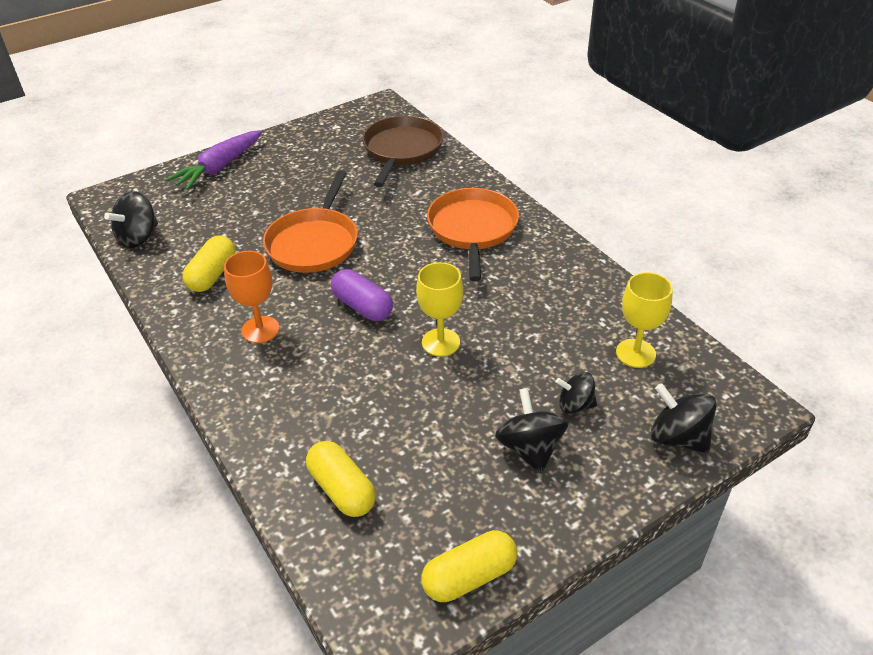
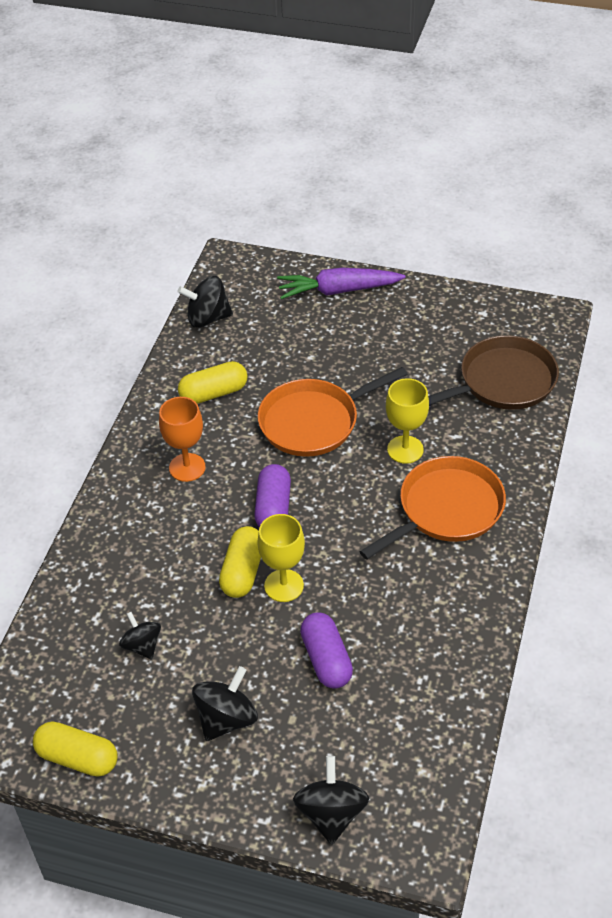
camera: 50 degrees right, 5 degrees up
yellow capsule [306,441,376,517] -> yellow capsule moved to [219,526,261,598]
black spinning top [556,372,597,414] -> black spinning top moved to [119,612,161,659]
yellow goblet [616,272,673,368] -> yellow goblet moved to [386,378,429,464]
none -> purple capsule [300,612,353,689]

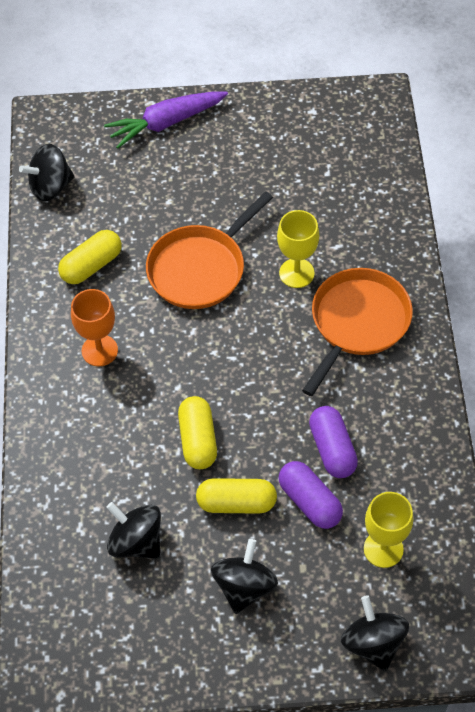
camera: 20 degrees left, 10 degrees up
yellow capsule [33,722,117,777] -> yellow capsule moved to [196,478,277,514]
black spinning top [119,612,161,659] -> black spinning top [106,502,161,559], size x1.50
purple capsule [254,464,291,527] -> purple capsule moved to [309,406,358,478]
yellow goblet [257,514,305,602] -> yellow goblet moved to [364,492,413,568]
brown pan [428,335,559,410] -> none

